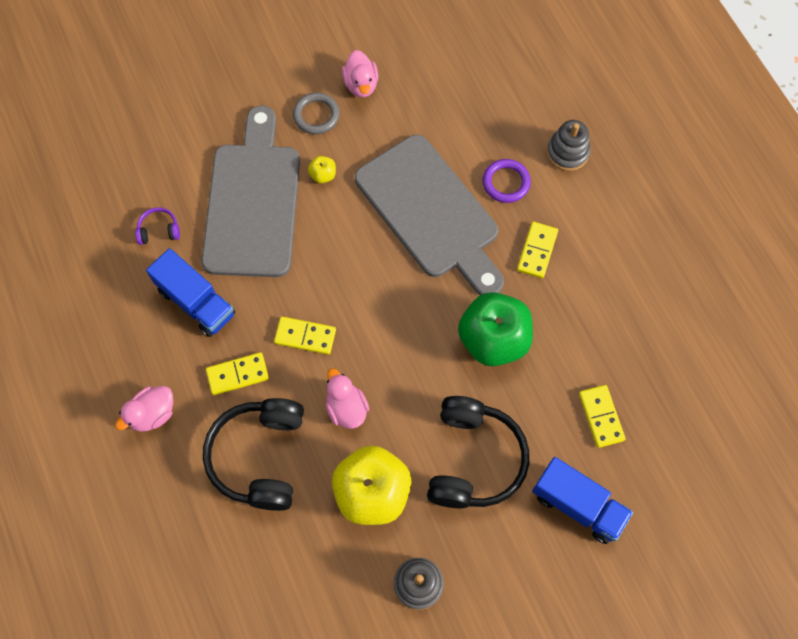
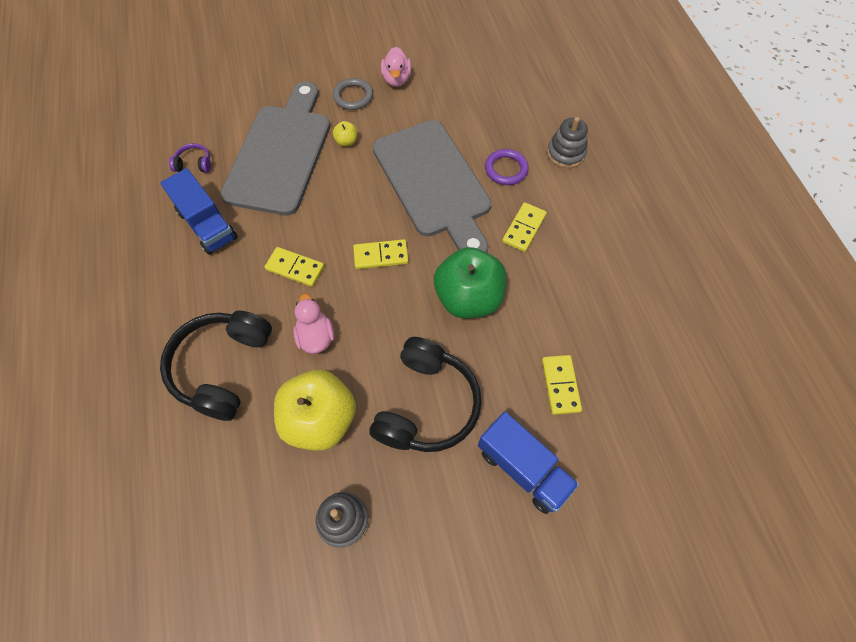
camera: 10 degrees right, 5 degrees down
pink duck [115,386,173,432] -> none
yellow domino [206,352,269,395] -> yellow domino moved to [353,239,409,269]

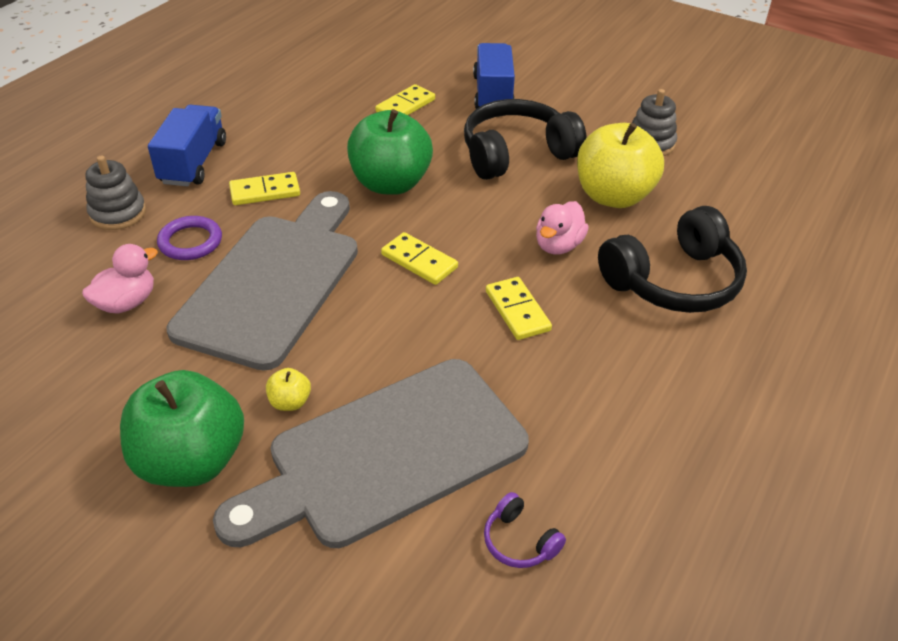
camera: 135 degrees left, 20 degrees down
blue truck [160,168,238,255] -> blue truck moved to [148,105,226,187]
grey ring [333,78,373,110] -> green apple [120,370,244,487]
pink duck [381,47,412,87] -> pink duck moved to [82,244,158,314]

